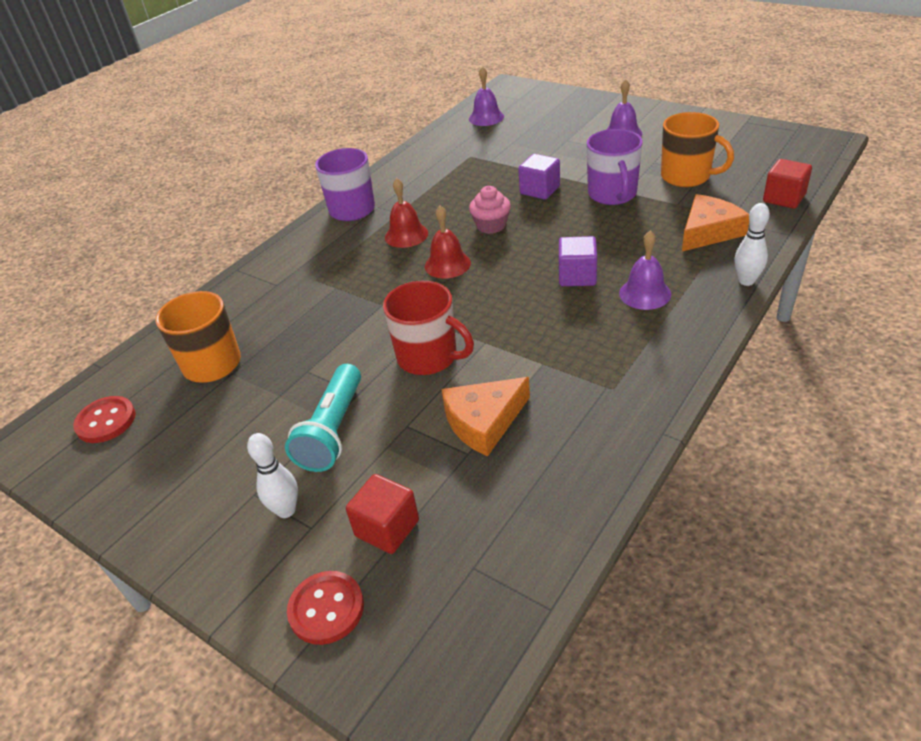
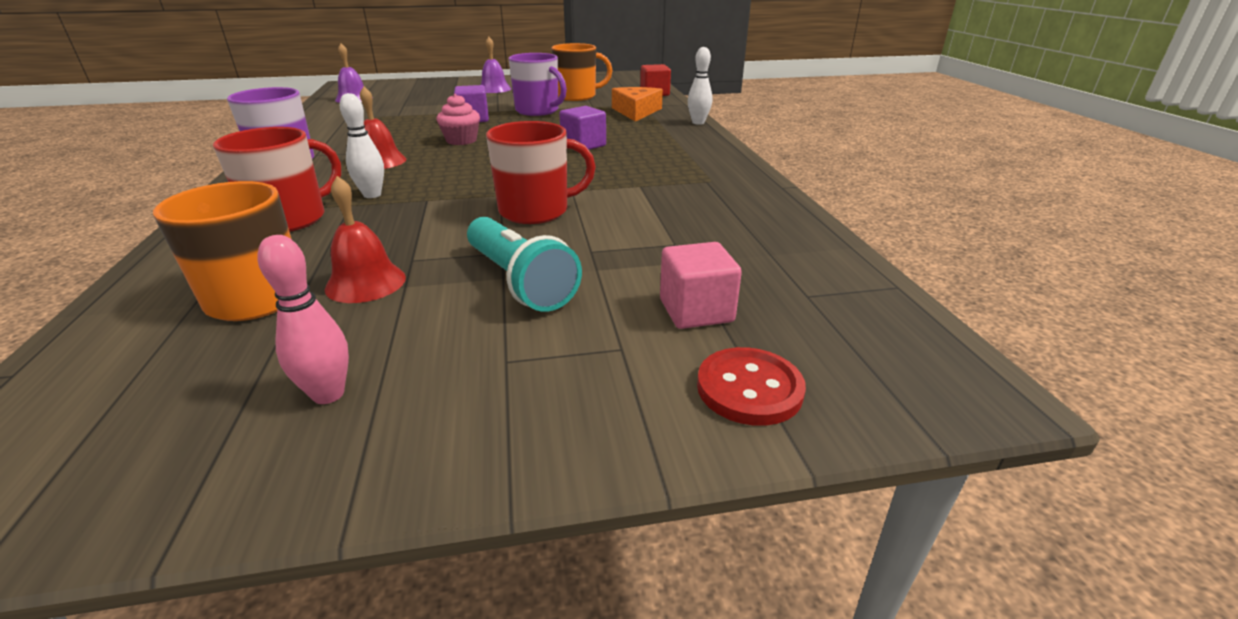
camera: 50 degrees left, 10 degrees down
red button [73,396,136,443] -> none
white bowling pin [247,433,298,518] -> white bowling pin moved to [340,93,384,198]
red cube [346,474,419,554] -> pink cube [660,242,742,329]
red bell [425,206,471,279] -> red bell moved to [325,176,406,303]
orange cheese [441,377,530,456] -> none
purple bell [619,231,671,310] -> none
none -> red mug [213,127,342,232]
none -> pink bowling pin [257,235,349,404]

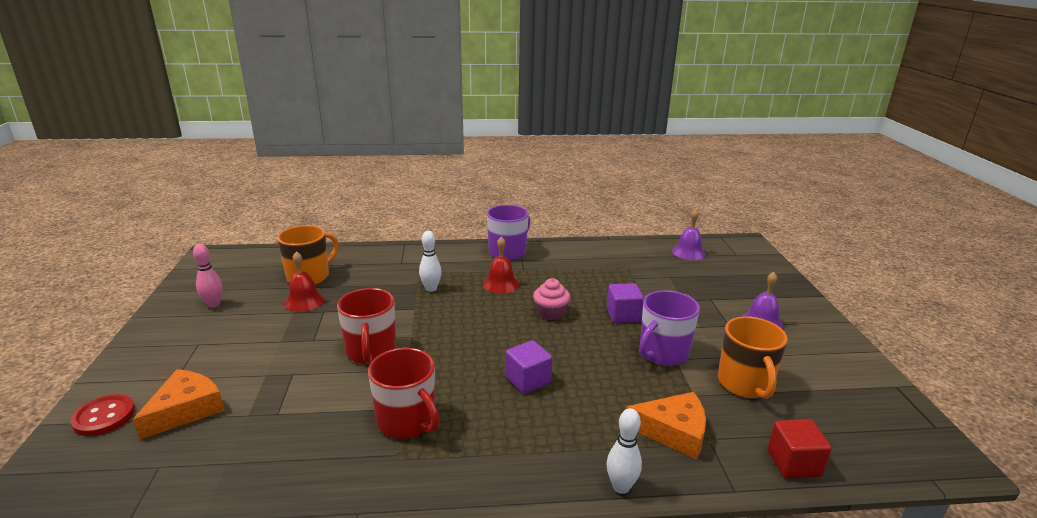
camera: 95 degrees right, 5 degrees down
red mug [213,127,342,232] -> red mug moved to [368,348,440,439]
turquoise flashlight [467,217,582,312] -> none
pink cube [660,242,742,329] -> orange cheese [133,369,225,440]

